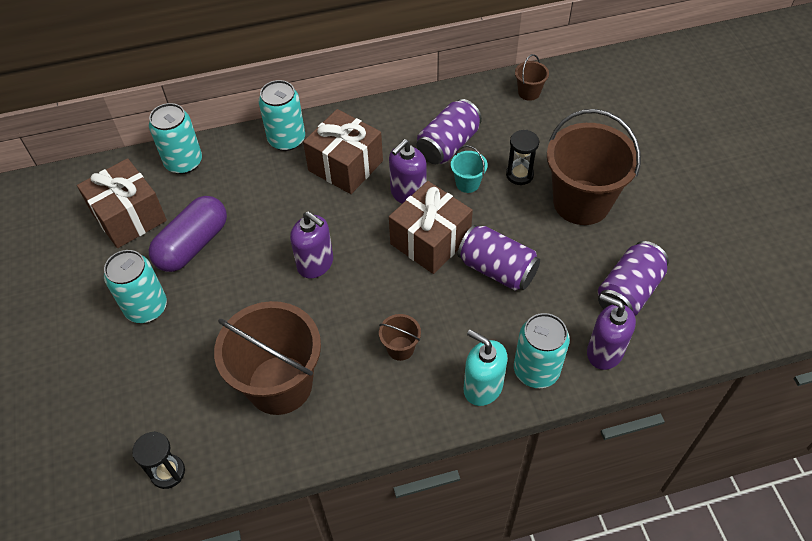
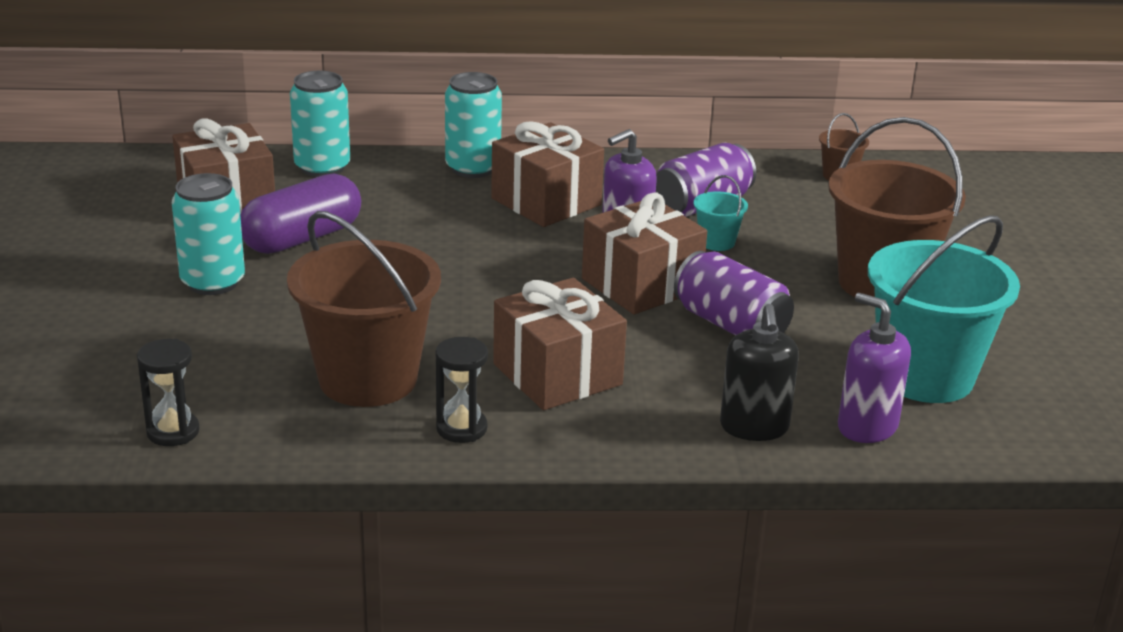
camera: 10 degrees right, 25 degrees down
purple soap dispenser [290,211,333,278] -> none
brown bucket [379,314,421,361] -> brown gift [493,278,627,410]
turquoise soap dispenser [464,330,508,406] -> none
black hourglass [506,130,539,185] -> black hourglass moved to [435,337,488,443]
turquoise can [514,313,570,388] -> black soap dispenser [720,304,799,441]
purple can [598,241,669,316] -> turquoise bucket [868,215,1020,403]

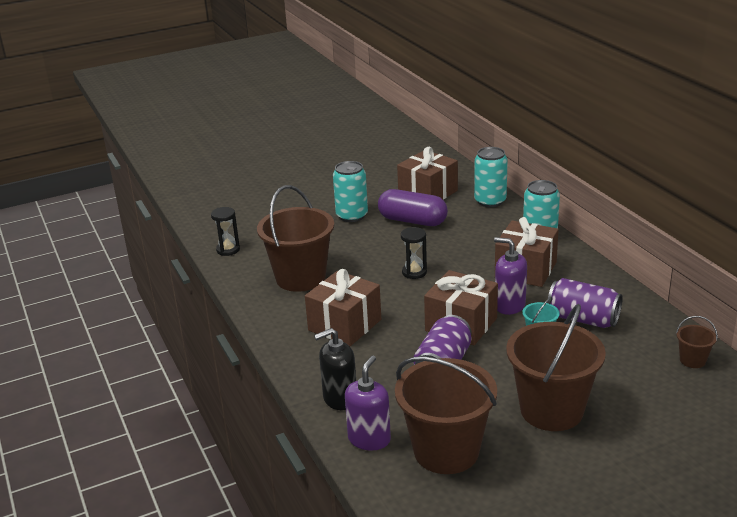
camera: 70 degrees right, 0 degrees up
black hourglass [435,337,488,443] -> black hourglass moved to [401,227,427,279]
turquoise bucket [868,215,1020,403] -> brown bucket [395,357,497,474]

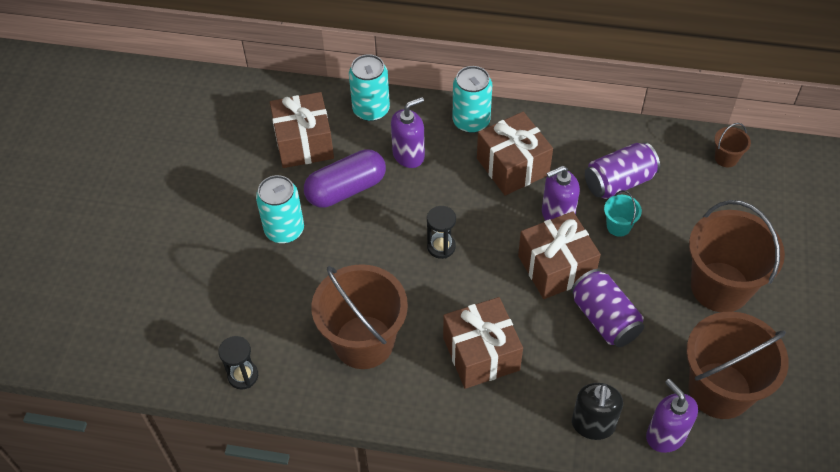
camera: 55 degrees left, 25 degrees up
none -> purple soap dispenser [391,97,425,168]

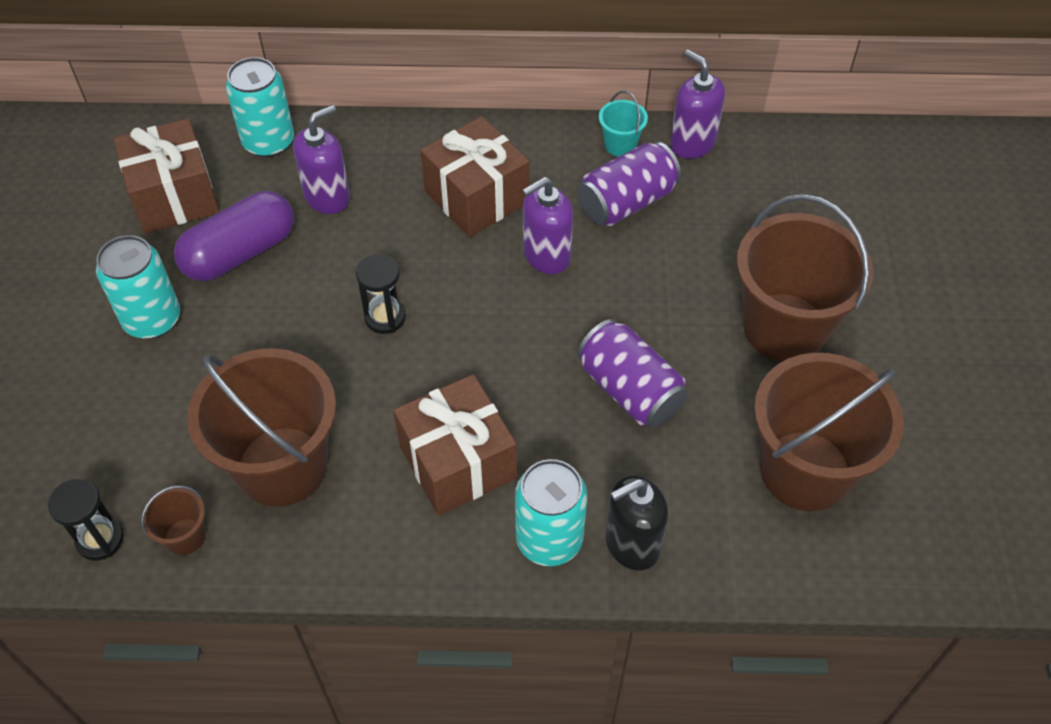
camera: 10 degrees left, 0 degrees up
turquoise can [453,66,492,133] -> turquoise can moved to [515,459,587,566]
brown gift [518,211,601,299] -> none
black soap dispenser [572,383,623,440] -> black soap dispenser turned 60 degrees clockwise [605,475,669,570]
turquoise bucket [604,190,642,237] -> turquoise bucket moved to [599,91,648,157]
purple soap dispenser [646,379,698,453] -> purple soap dispenser moved to [670,50,725,159]
brown bucket [714,123,751,167] -> brown bucket moved to [141,485,205,555]

